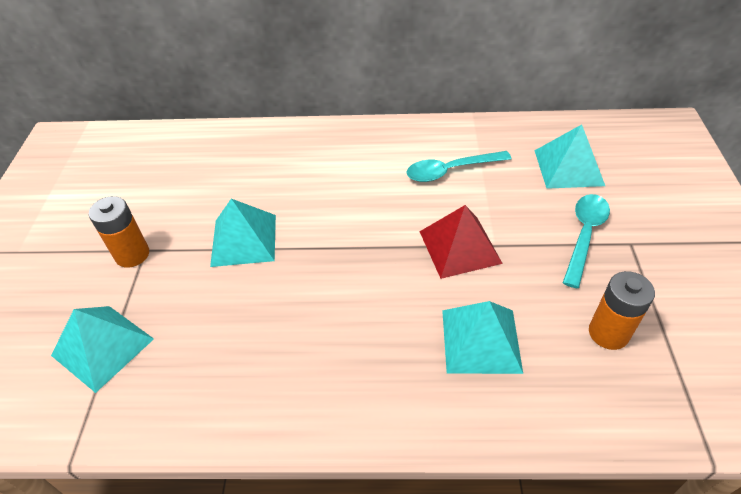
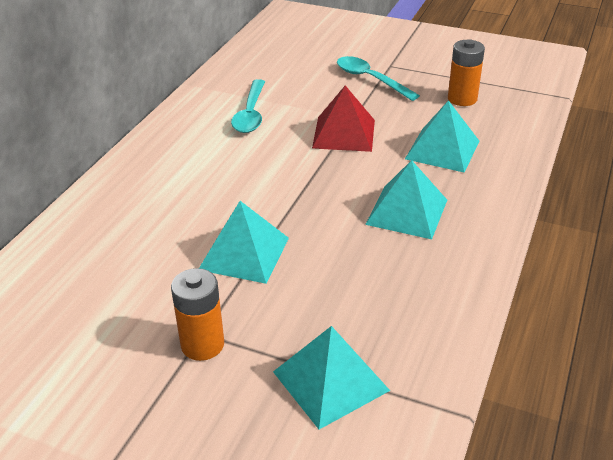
camera: 70 degrees left, 10 degrees down
turquoise pyramid [534,125,605,189] -> turquoise pyramid moved to [365,160,447,239]

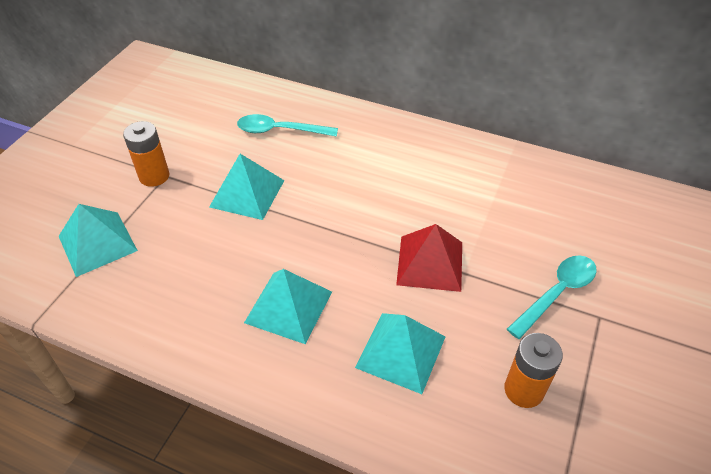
camera: 90 degrees right, 10 degrees up
turquoise spoon [231,79,265,133] -> turquoise spoon moved to [237,114,338,137]

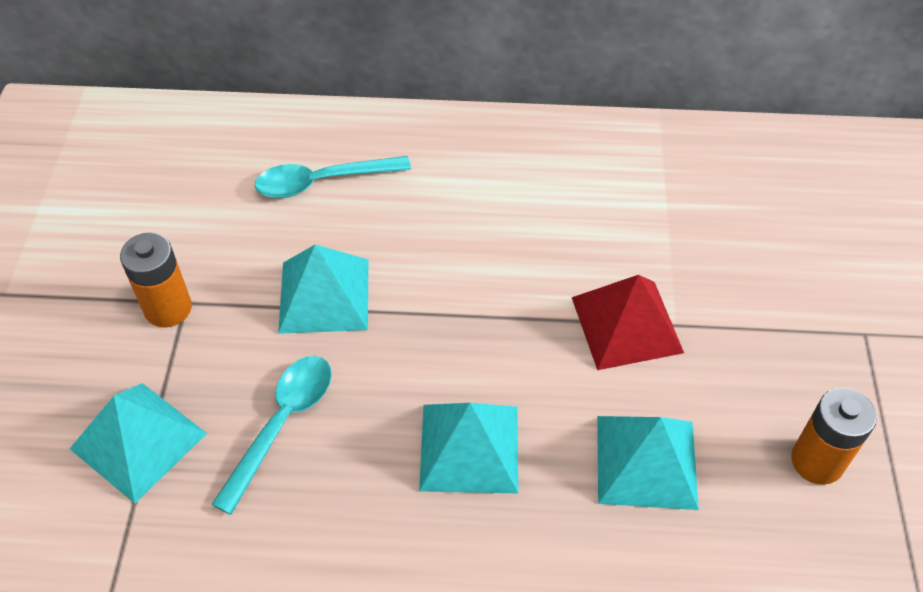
camera: 20 degrees left, 5 degrees up
turquoise spoon [507,255,597,339] -> turquoise spoon moved to [211,356,332,515]

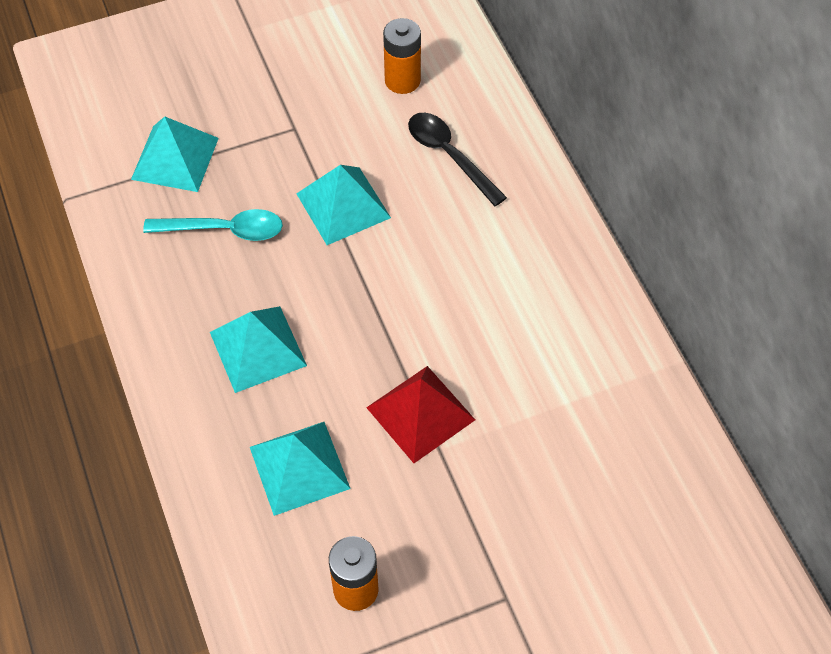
camera: 65 degrees right, 5 degrees up
orange battery [120,233,192,327] -> orange battery moved to [383,18,421,94]
turquoise spoon [255,156,411,198] -> black spoon [408,113,507,206]

